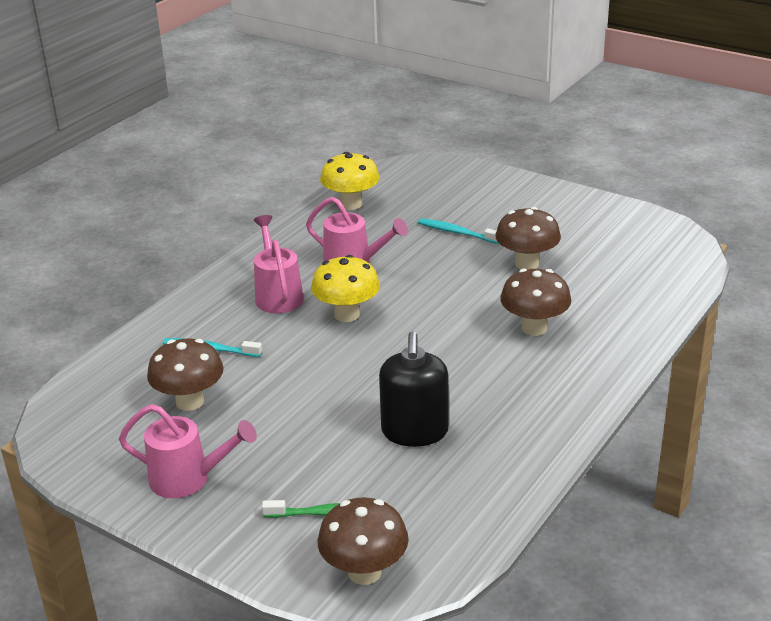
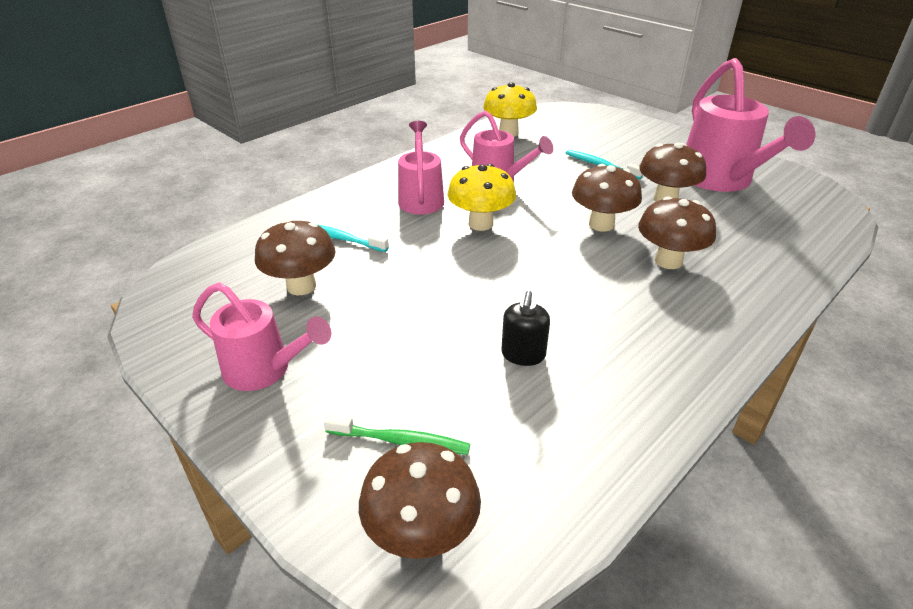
camera: 10 degrees right, 5 degrees up
black soap dispenser [379,332,449,447] -> black soap dispenser [501,291,550,366], size x0.59
none -> brown mushroom [572,164,642,232]
none -> pink watering can [686,58,815,192]

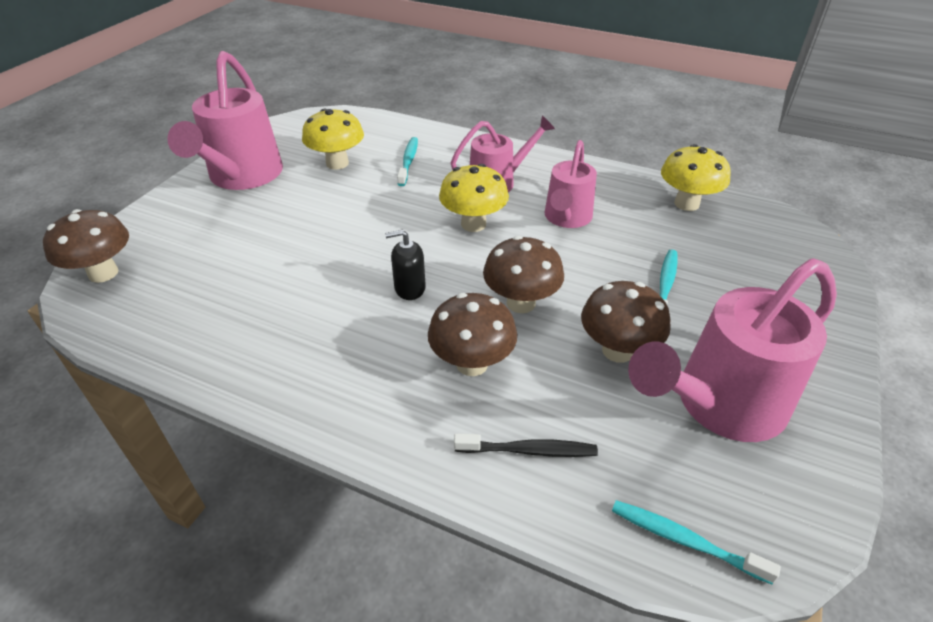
camera: 70 degrees right, 5 degrees up
pink watering can [192,283,331,391] -> pink watering can [167,51,283,190], size x1.63
brown mushroom [255,219,336,295] -> yellow mushroom [302,109,364,170]
green toothbrush [324,414,470,455] -> none
black soap dispenser [501,291,550,366] -> black soap dispenser moved to [385,230,426,300]
none -> black toothbrush [454,433,598,457]
none -> turquoise toothbrush [612,500,781,584]

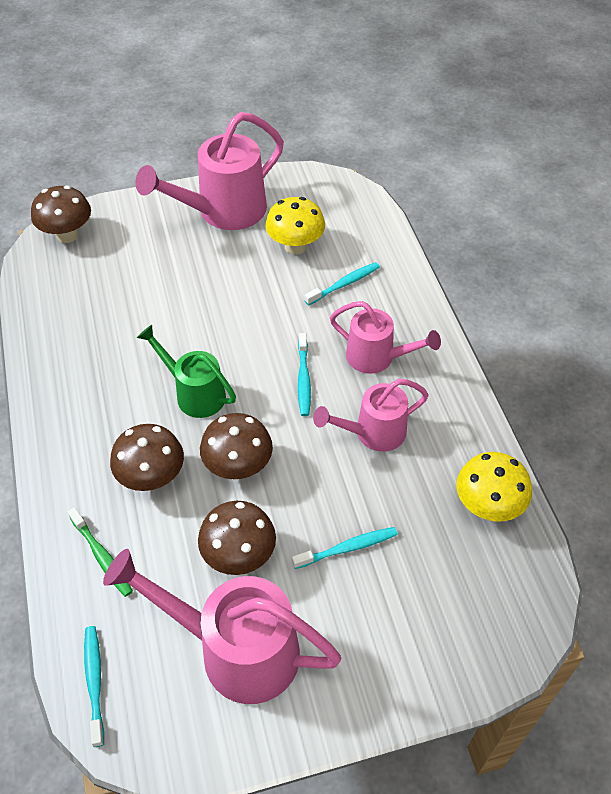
camera: 50 degrees right, 10 degrees up
black soap dispenser [385,230,426,300] -> green watering can [137,325,236,418]
yellow mushroom [439,164,509,232] -> turquoise toothbrush [298,333,311,416]
black toothbrush [454,433,598,457] -> green toothbrush [68,507,133,597]

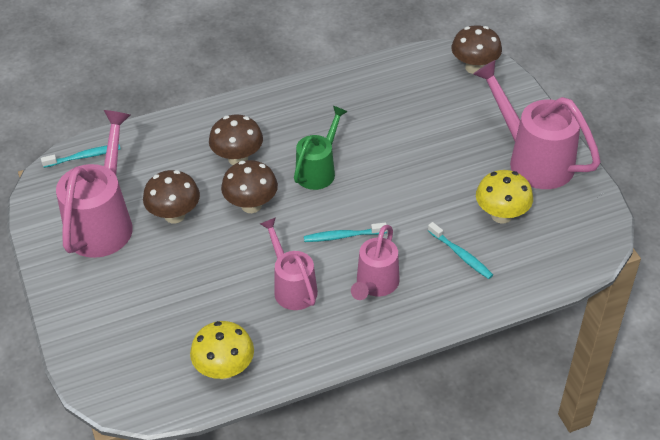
camera: 85 degrees right, 5 degrees down
green toothbrush [68,507,133,597] -> none
turquoise toothbrush [292,527,398,569] -> none

